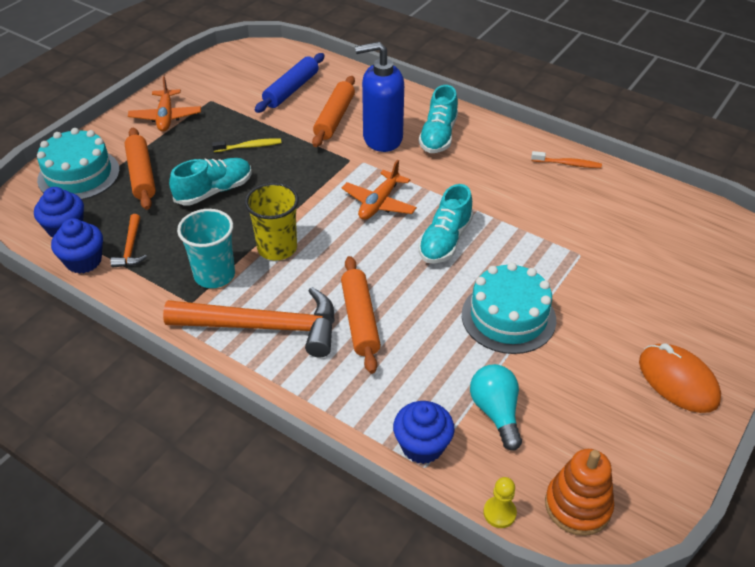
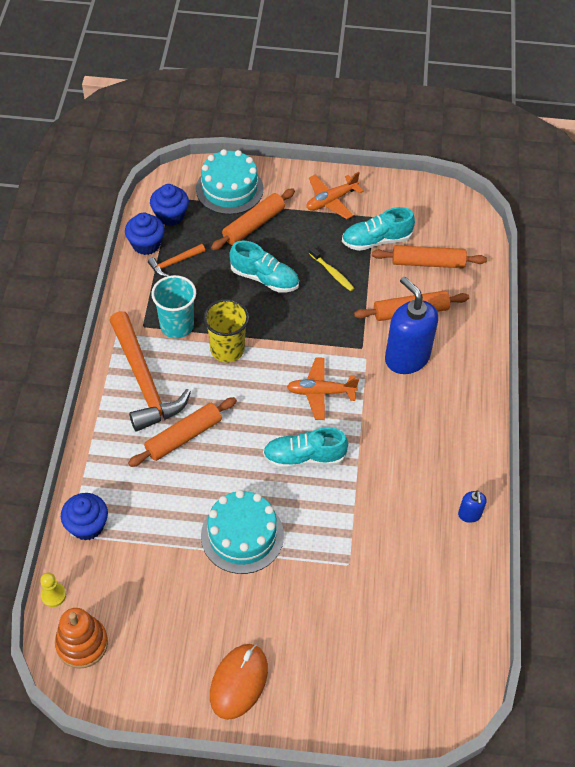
camera: 60 degrees right, 10 degrees up
blue rolling pin [255,53,325,113] -> orange rolling pin [372,245,487,268]
turquoise shoe [419,85,458,153] -> turquoise shoe moved to [342,207,415,251]
turquoise light bulb [470,364,522,450] -> none
orange toothbrush [531,151,602,168] -> blue soap dispenser [458,490,487,523]

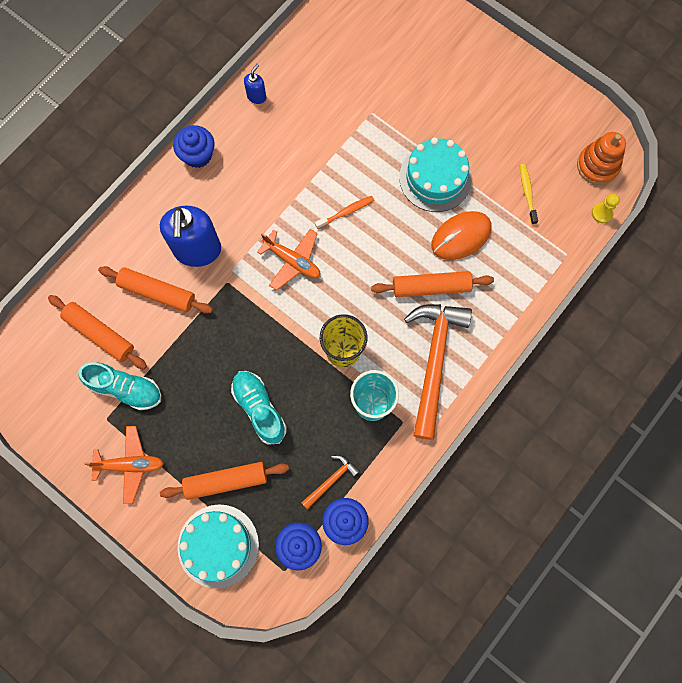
camera: 145 degrees left, 20 degrees up
blue cupcake [61,493,108,541] -> blue cupcake moved to [173,125,215,168]
orange hammer [148,244,205,277] -> orange hammer turned 45 degrees counterclockwise [301,455,360,510]
orange mouse [210,644,268,720] -> orange mouse moved to [431,211,492,260]
turquoise shoe [263,427,348,469] -> orange toothbrush [315,196,374,229]
yellow toothbrush [309,247,354,291] -> yellow toothbrush moved to [520,164,538,225]

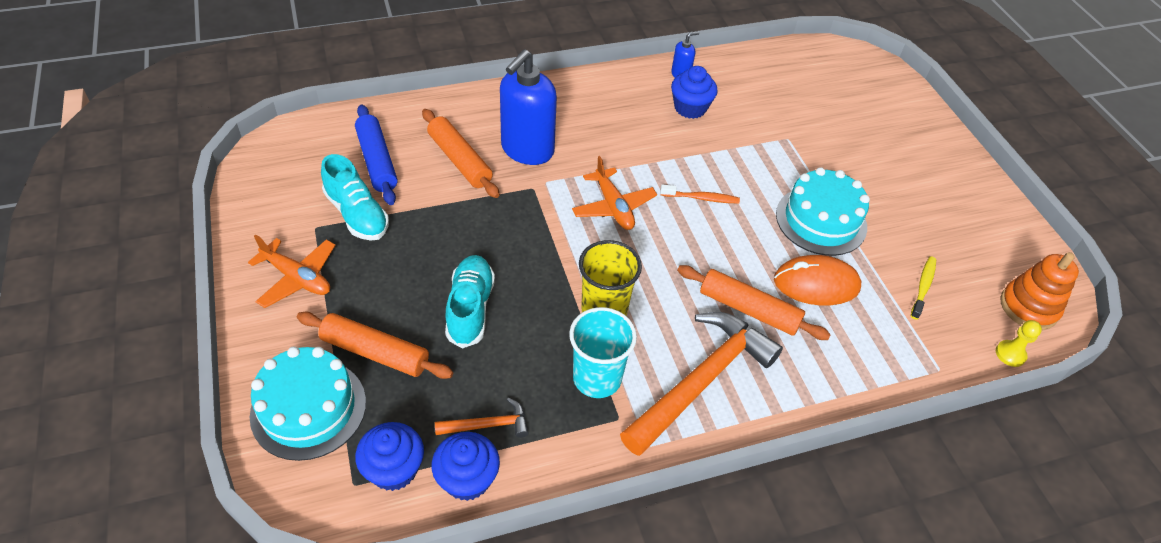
camera: 30 degrees right, 25 degrees down
orange rolling pin [48,295,147,369] -> blue rolling pin [355,105,398,205]
blue cupcake [173,125,215,168] -> blue cupcake moved to [671,66,718,119]

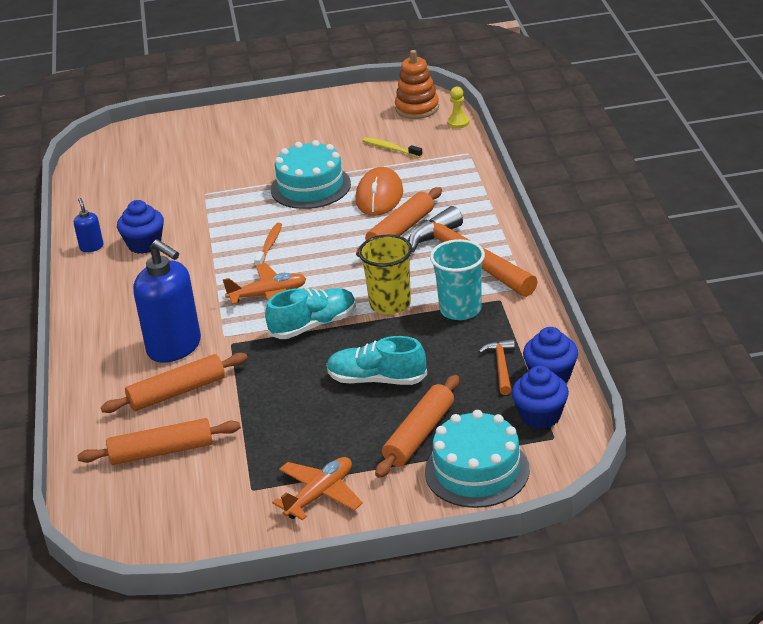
camera: 75 degrees left, 15 degrees down
turquoise shoe [321,154,389,241] -> turquoise shoe moved to [265,288,356,339]
blue rolling pin [355,105,398,205] -> orange rolling pin [77,418,241,465]

